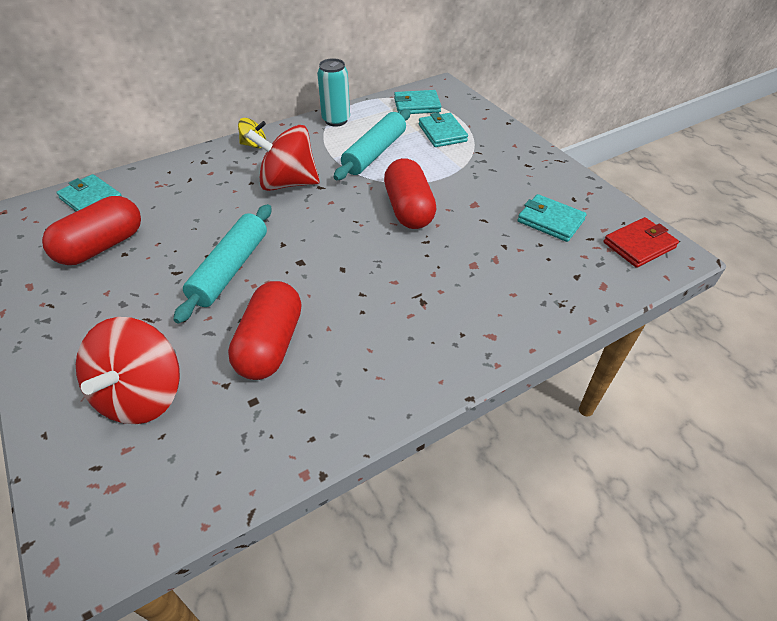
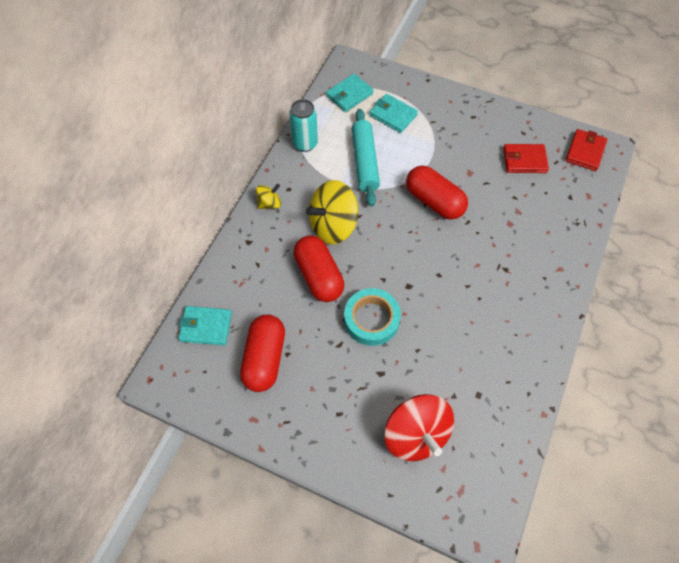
camera: 35 degrees left, 15 degrees up
turquoise rolling pin [173,204,271,324] -> turquoise tape [344,288,401,346]
red capsule [228,281,301,380] -> red capsule moved to [294,235,344,302]
red spinning top [246,125,320,191] -> yellow spinning top [306,180,358,244]
turquoise wallet [518,194,587,242] -> red wallet [503,144,549,173]

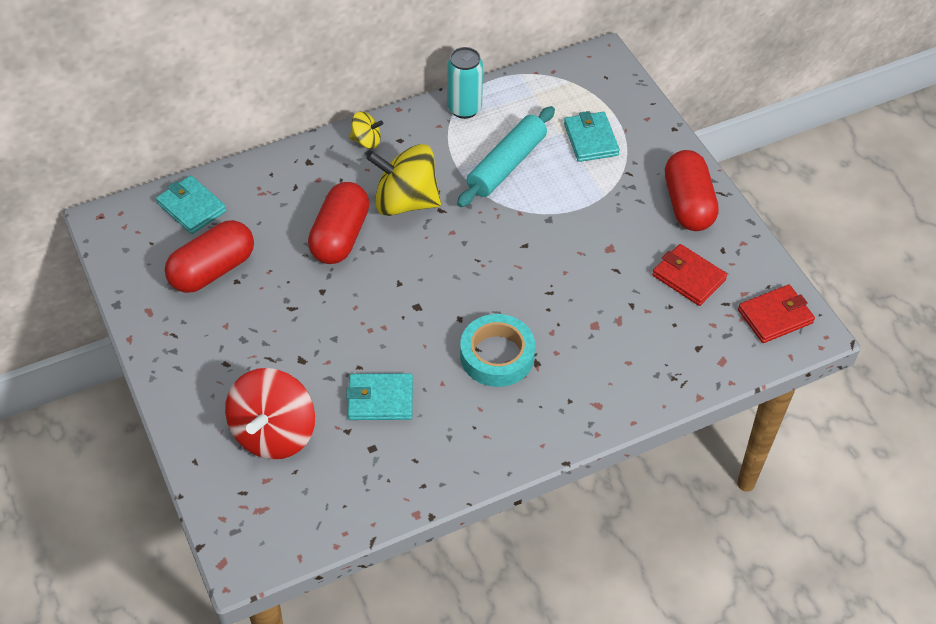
camera: 40 degrees right, 10 degrees down
turquoise wallet [326,74,374,112] -> turquoise wallet moved to [346,373,413,420]
turquoise tape [344,288,401,346] -> turquoise tape moved to [460,314,535,387]
red capsule [406,166,468,220] -> red capsule moved to [665,150,719,231]

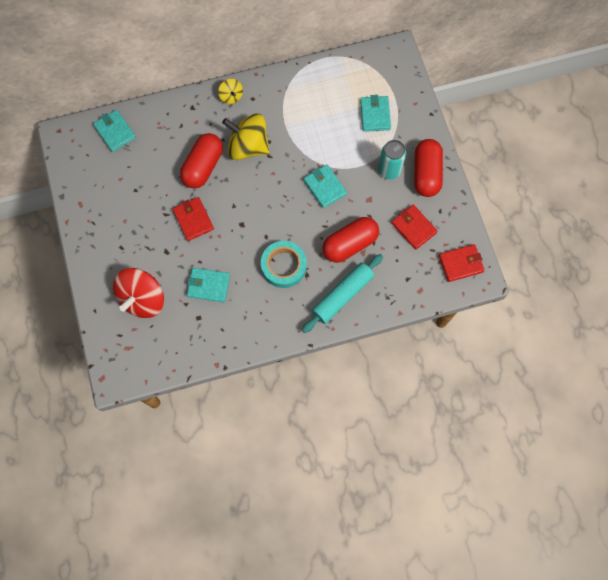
camera: 10 degrees right, 20 degrees up
red capsule [165,220,254,293] -> red capsule moved to [322,217,379,263]
yellow spinning top [350,112,383,149] -> yellow spinning top turned 45 degrees clockwise [218,79,243,104]
turquoise can [447,47,483,119] -> turquoise can moved to [378,140,406,180]
turquoise rolling pin [457,106,555,207] -> turquoise rolling pin moved to [302,254,383,333]
none -> red wallet [173,197,214,241]
none -> turquoise wallet [304,165,347,208]

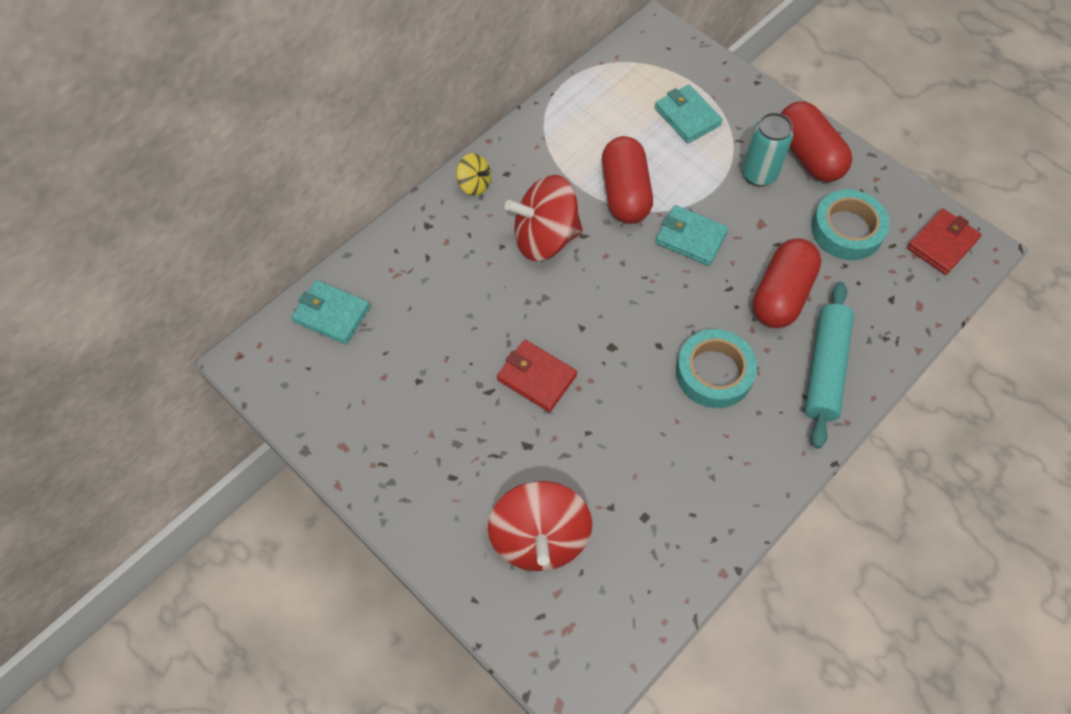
camera: 30 degrees left, 10 degrees down
red capsule [180,133,223,189] -> red capsule moved to [602,136,653,224]
turquoise wallet [187,268,230,302] -> none
yellow spinning top [222,113,269,160] -> red spinning top [505,175,583,261]
red wallet [391,205,438,250] -> turquoise tape [811,189,890,260]

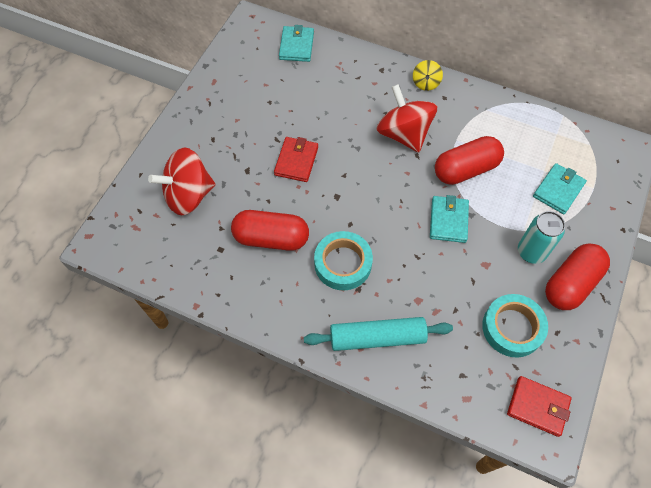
camera: 70 degrees right, 0 degrees up
red capsule [753,238,821,328] -> red capsule moved to [231,210,309,251]

